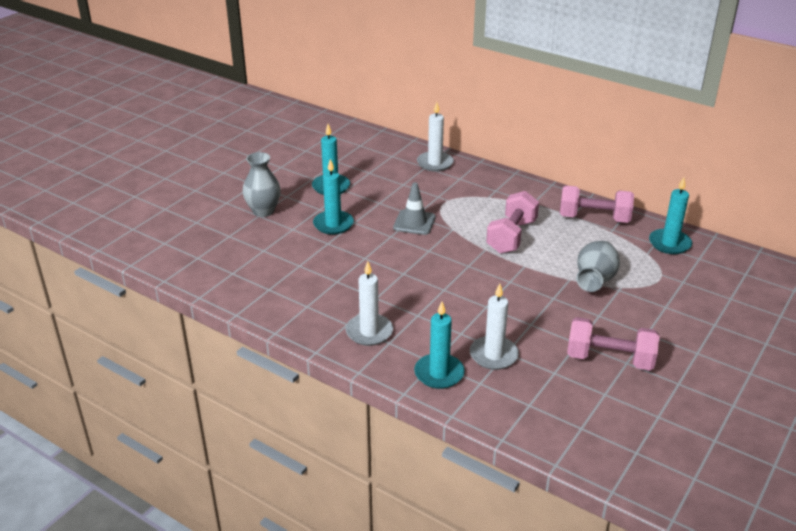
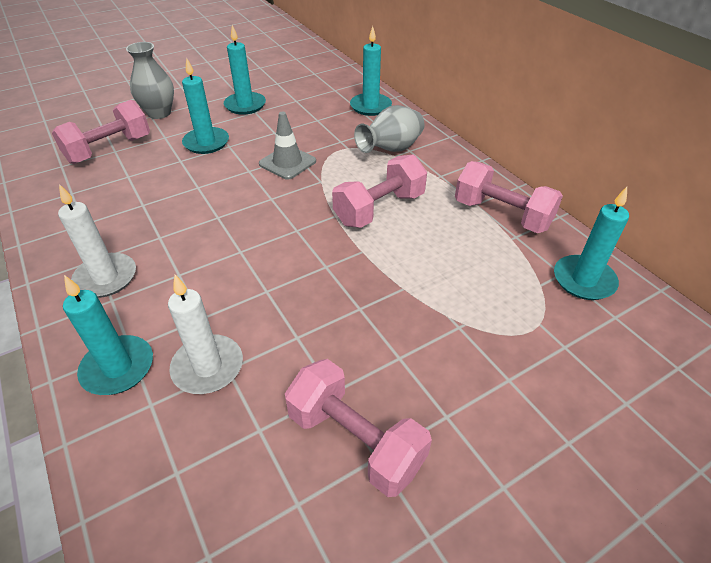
camera: 25 degrees right, 10 degrees up
white candle [417,102,454,172] -> turquoise candle [350,26,392,116]
grey vase [576,241,620,292] -> grey vase moved to [354,105,424,153]
none -> pink dumbbell [52,100,150,164]

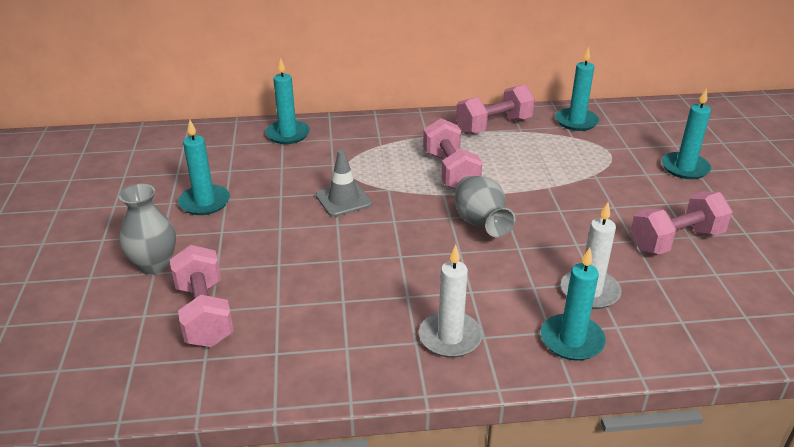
camera: 65 degrees left, 10 degrees down
turquoise candle [182,58,229,154] -> turquoise candle moved to [662,88,711,179]
grey vase [354,105,424,153] -> grey vase moved to [455,176,516,237]

